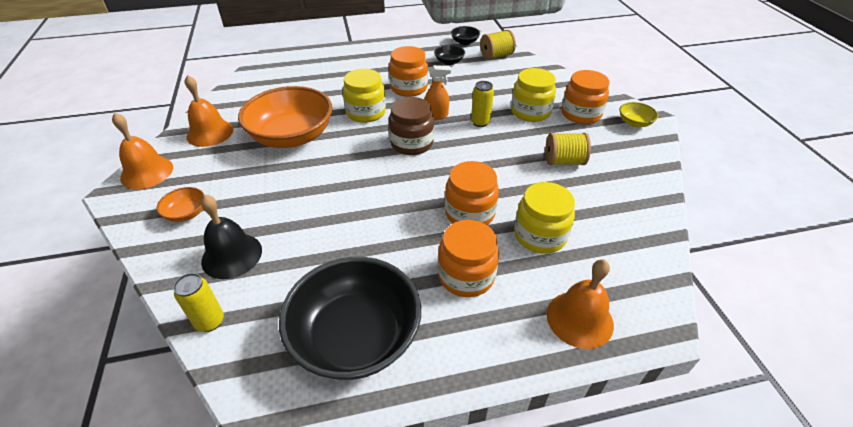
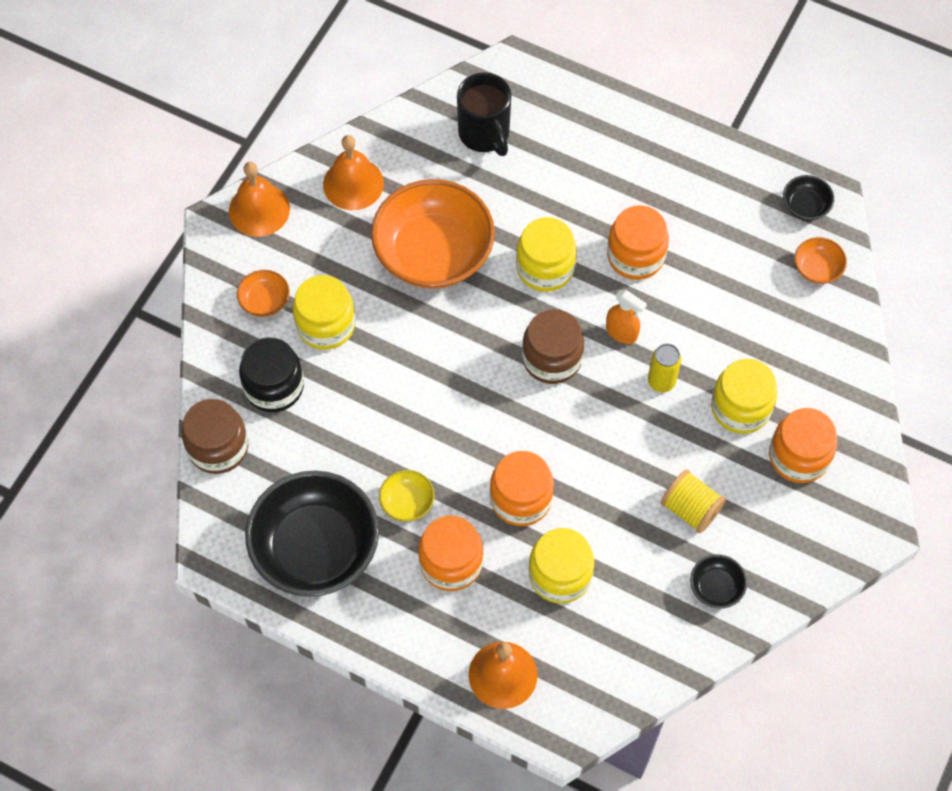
camera: 40 degrees right, 20 degrees up
yellow can [173,273,224,332] -> brown jar [182,399,248,474]
black bell [200,194,262,279] -> black jar [239,337,304,412]
black bowl [434,45,465,65] -> black bowl moved to [690,554,747,609]
yellow spool [480,30,516,60] -> orange bowl [794,237,847,284]
yellow bowl [620,102,658,127] -> yellow bowl moved to [379,470,434,522]
none -> yellow jar [293,275,355,350]
none -> black mug [457,72,511,156]

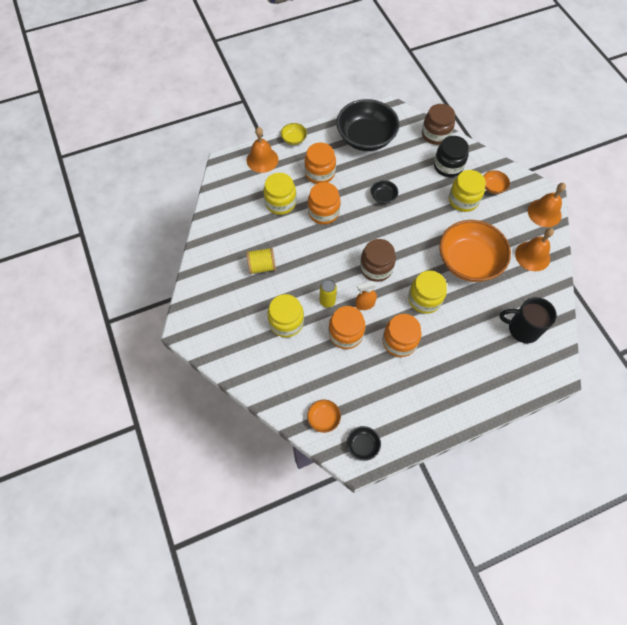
camera: 130 degrees right, 0 degrees up
yellow bowl [379,470,434,522] -> yellow bowl moved to [281,123,307,145]
black bowl [690,554,747,609] -> black bowl moved to [370,180,398,204]
orange jar [769,408,837,483] -> orange jar moved to [328,306,366,349]

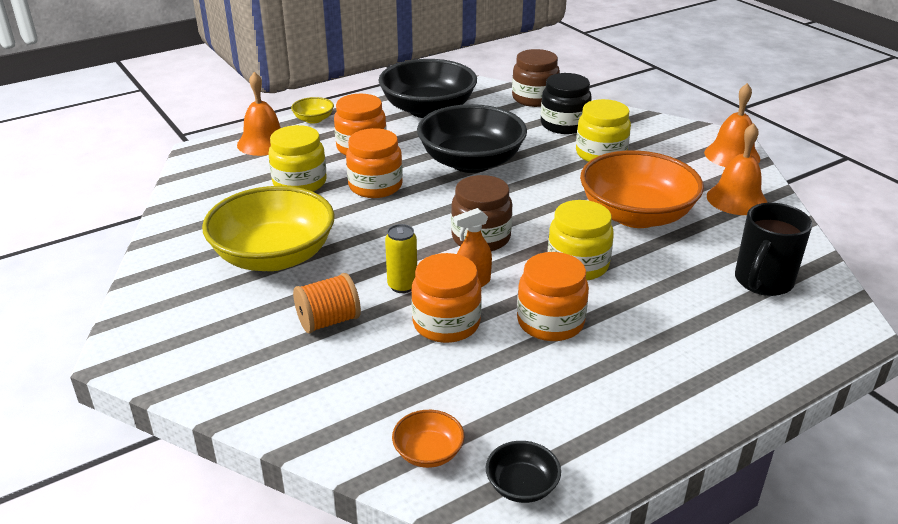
camera: 10 degrees left, 30 degrees down
yellow spool [246,247,276,275] -> yellow bowl [202,186,335,271]
yellow jar [268,294,304,337] -> orange spool [293,273,361,333]
black bowl [370,180,398,204] -> black bowl [417,104,527,173], size x2.34
orange bowl [483,170,510,194] -> none
black mug [499,297,557,343] -> black mug turned 60 degrees counterclockwise [735,203,812,296]

